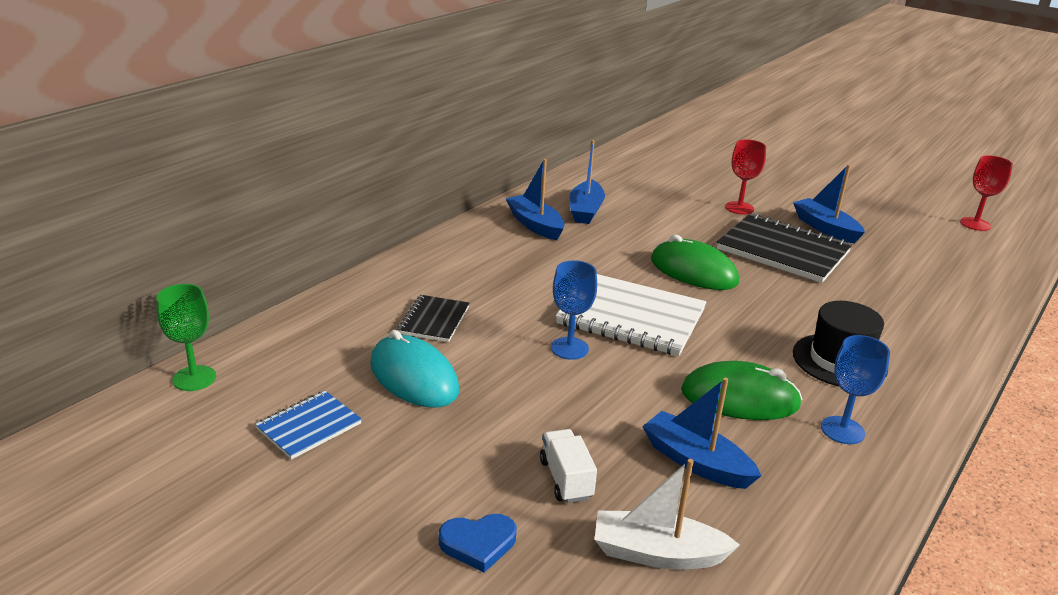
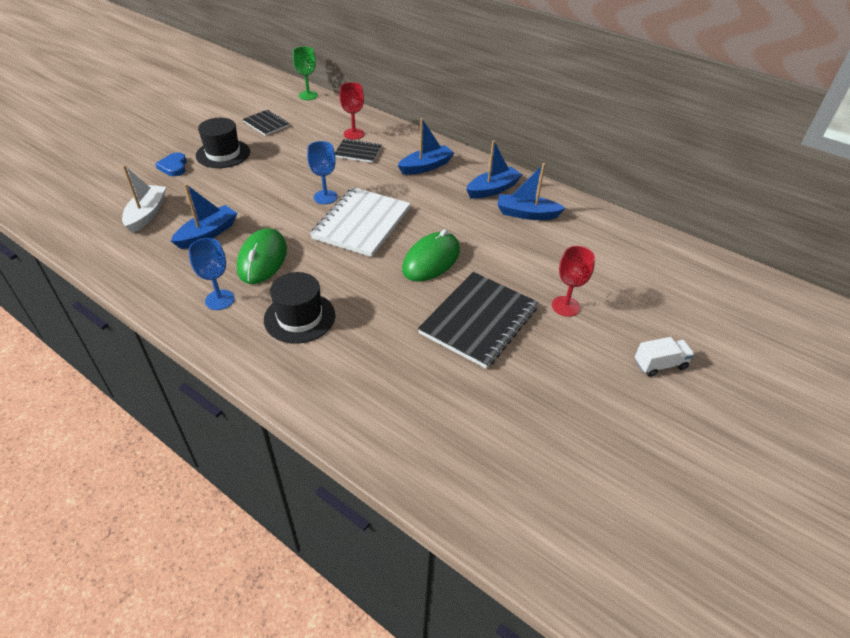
camera: 90 degrees right, 15 degrees up
blue notebook [255,391,362,460] -> black notebook [242,110,289,136]
turquoise mouse [370,330,459,408] -> none
white truck [540,429,597,503] -> white truck moved to [635,337,695,377]
blue boat [793,164,865,244] -> blue boat moved to [398,118,454,175]
red goblet [960,155,1013,231] -> red goblet moved to [340,82,364,140]
none -> black hat [196,118,250,168]

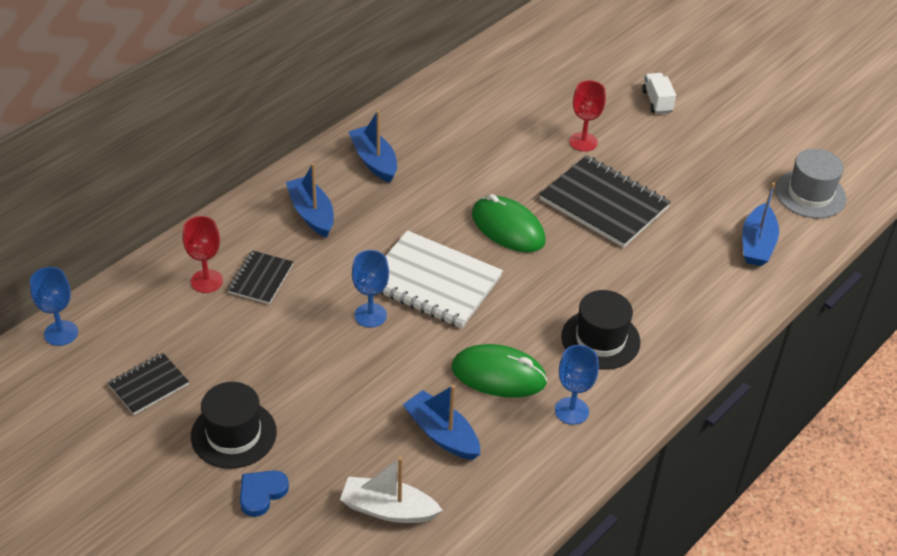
camera: 85 degrees left, 0 degrees up
blue heart [155,153,187,176] -> blue heart turned 135 degrees clockwise [240,470,289,517]
green goblet [293,46,318,100] -> blue goblet [30,267,78,346]
blue boat [498,163,566,220] -> blue boat moved to [742,182,779,266]
none -> grey hat [775,149,846,218]

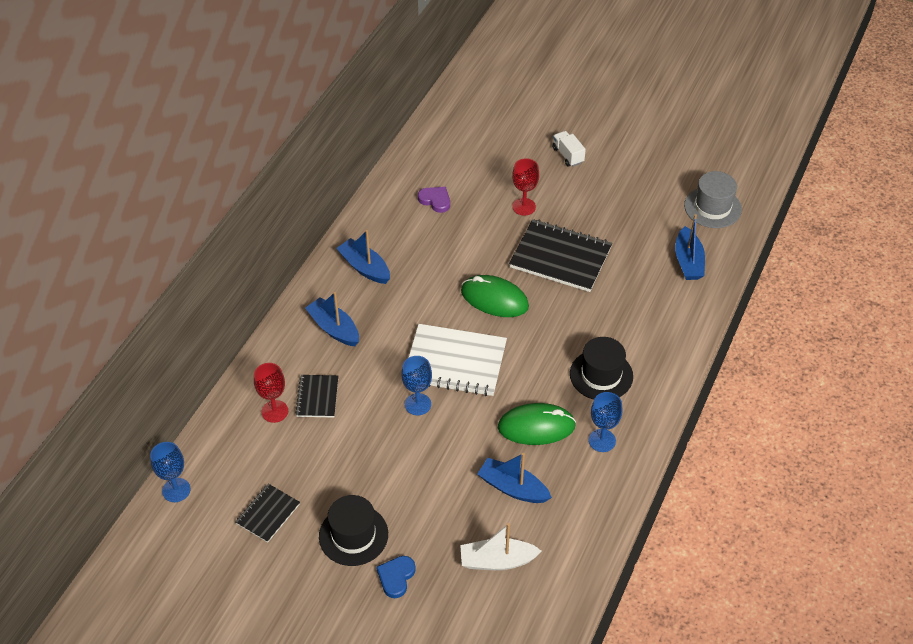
camera: 15 degrees left, 5 degrees up
none -> purple heart [418,187,450,213]

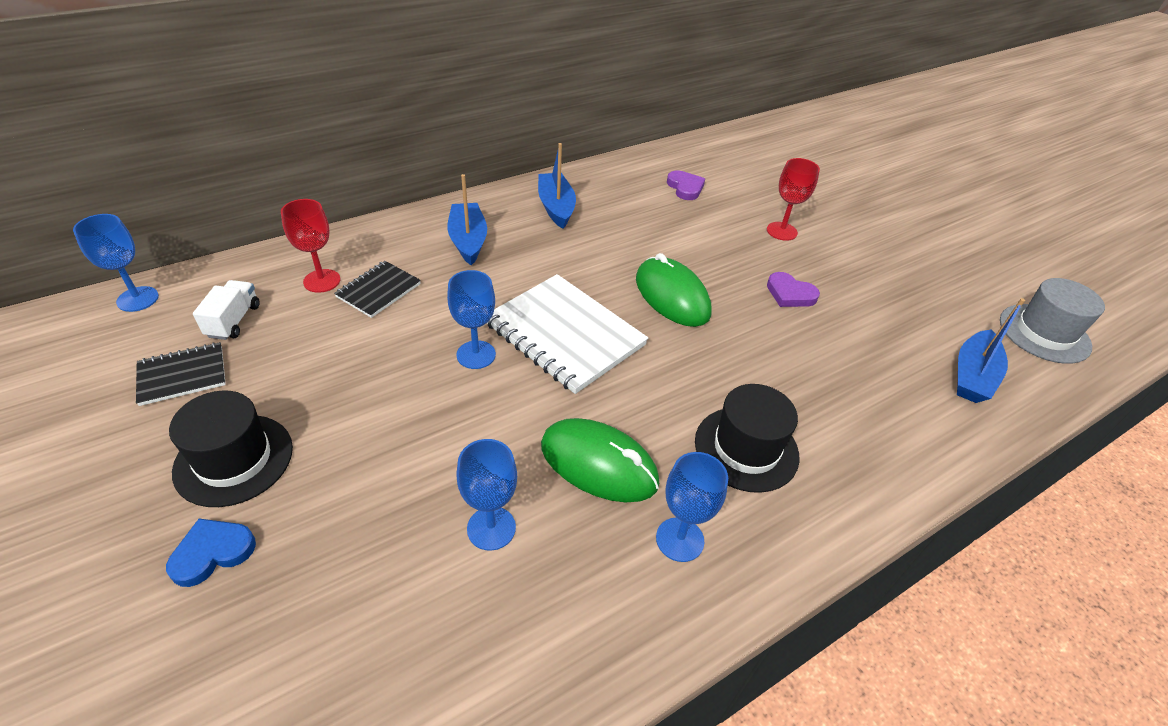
camera: 30 degrees right, 5 degrees down
white boat [460,523,542,570] -> none
blue boat [478,453,552,503] -> blue goblet [456,439,517,551]
black notebook [509,219,612,292] -> purple heart [767,272,820,307]
white truck [552,131,586,167] -> white truck moved to [193,280,260,340]

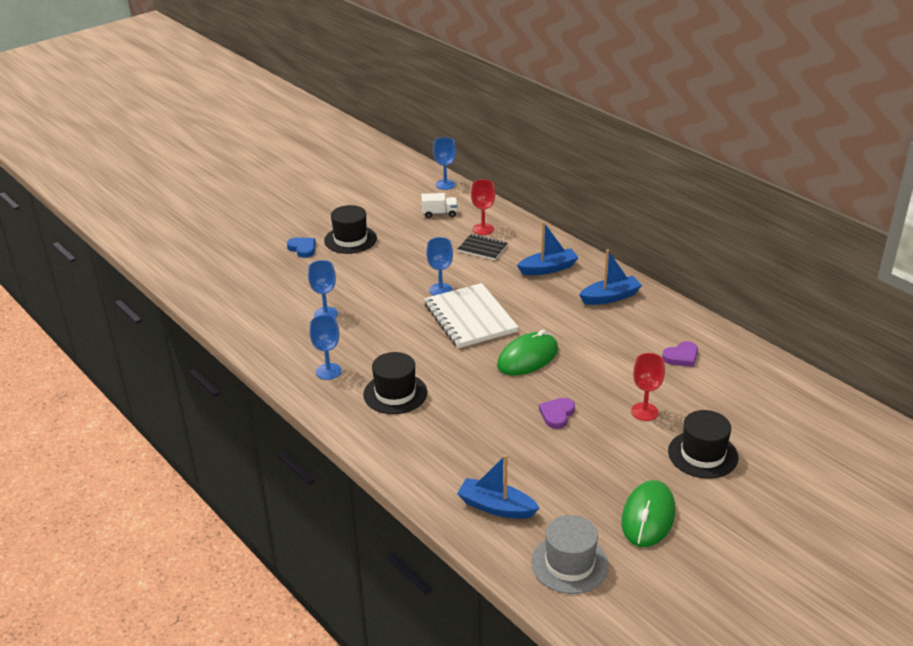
camera: 85 degrees right, 10 degrees down
black notebook [136,342,226,406] -> none
white notebook [487,274,648,394] -> white notebook turned 60 degrees counterclockwise [424,283,518,348]
green mouse [541,418,659,502] -> green mouse moved to [621,480,675,547]
none -> black hat [668,410,738,479]

